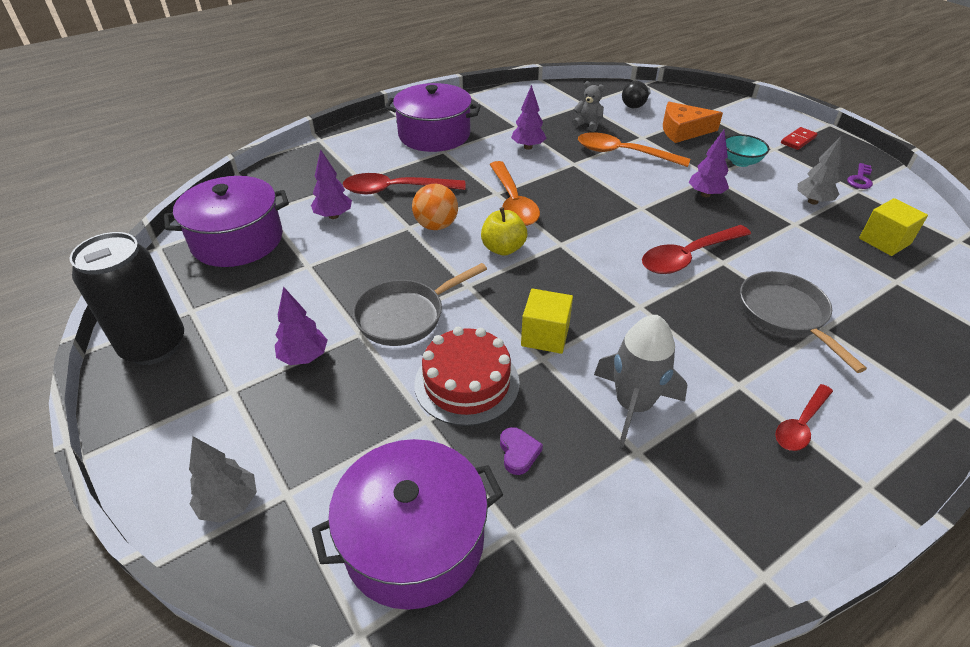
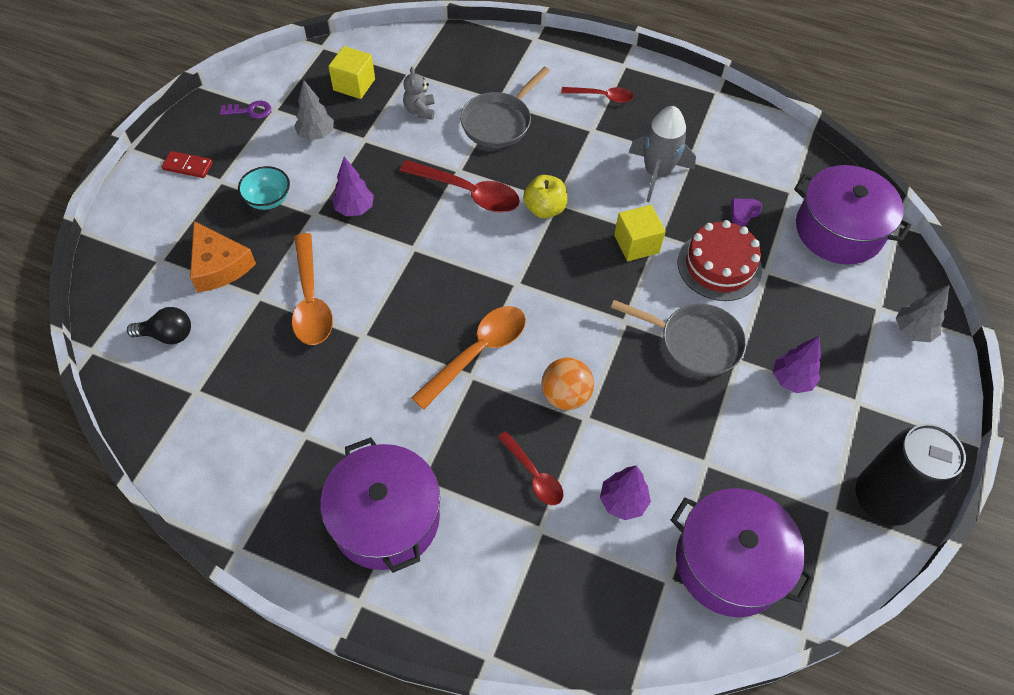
camera: 125 degrees left, 15 degrees up
red spoon [343,173,465,194] -> red spoon [498,431,563,505], size x0.60
yellow apple [481,207,527,256] -> yellow apple moved to [523,175,568,218]
purple tree [511,85,546,150] -> none
grey teddy bear [572,81,605,132] -> grey teddy bear moved to [403,67,435,120]

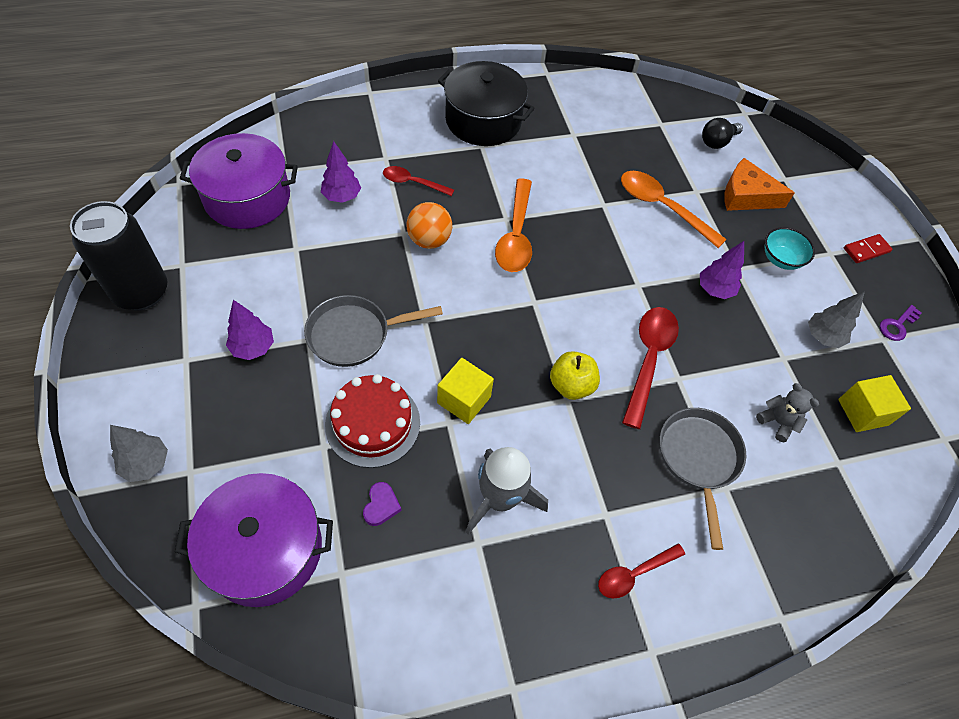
camera: 140 degrees right, 0 degrees up
purple pot [320,437,440,573] -> black pot [438,61,535,146]
red spoon [400,160,520,212] -> red spoon turned 120 degrees clockwise [622,307,679,429]

